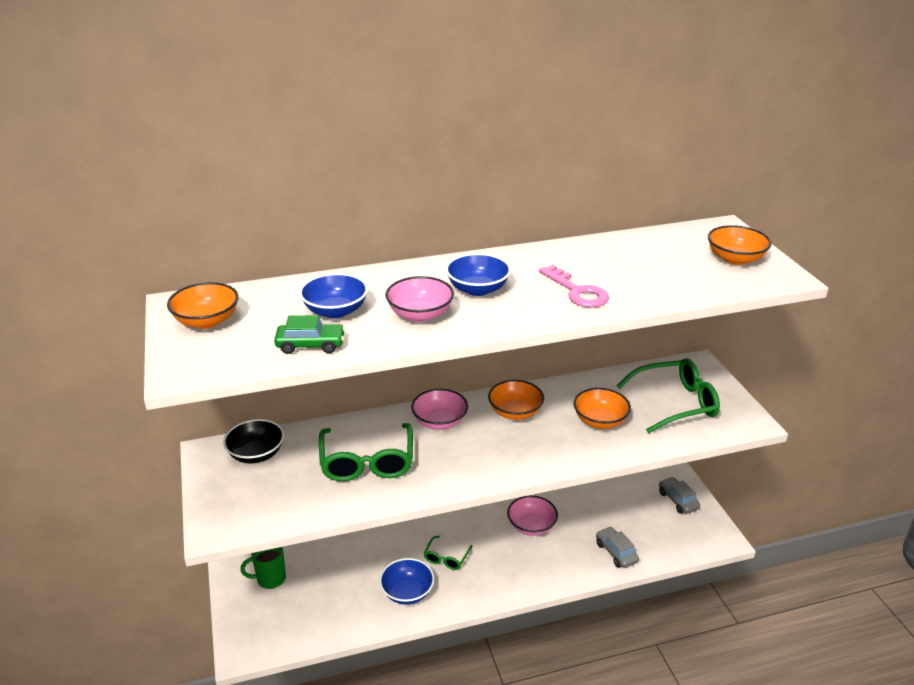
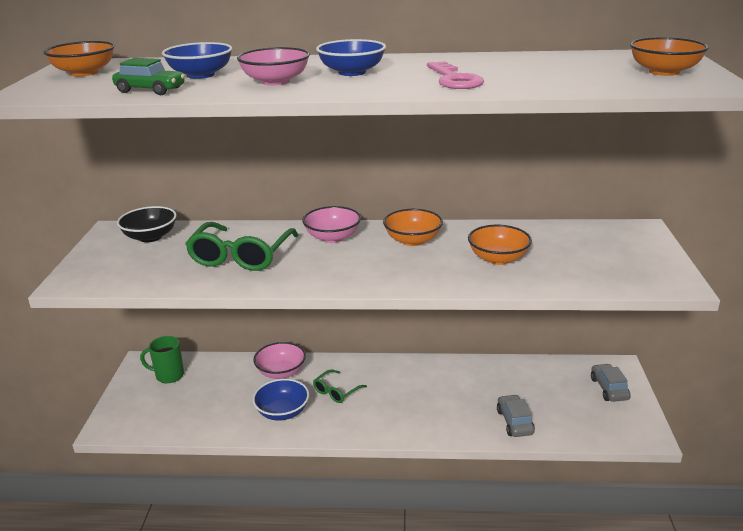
camera: 20 degrees right, 5 degrees down
pink bowl [507,495,558,536] -> pink bowl moved to [253,342,306,379]
green glasses [617,358,720,433] -> none

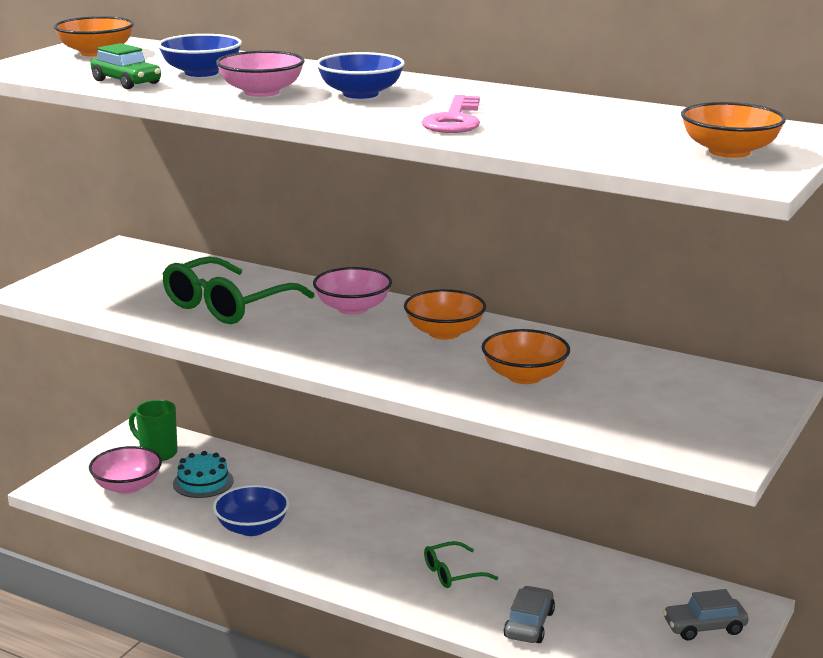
camera: 25 degrees right, 5 degrees down
black bowl [117,206,177,242] -> none
pink bowl [253,342,306,379] -> pink bowl moved to [89,446,162,494]
green glasses [313,369,367,403] -> green glasses moved to [424,541,498,588]
grey car [591,364,631,402] -> grey car turned 120 degrees counterclockwise [663,589,749,640]
none -> turquoise cake [173,451,234,498]

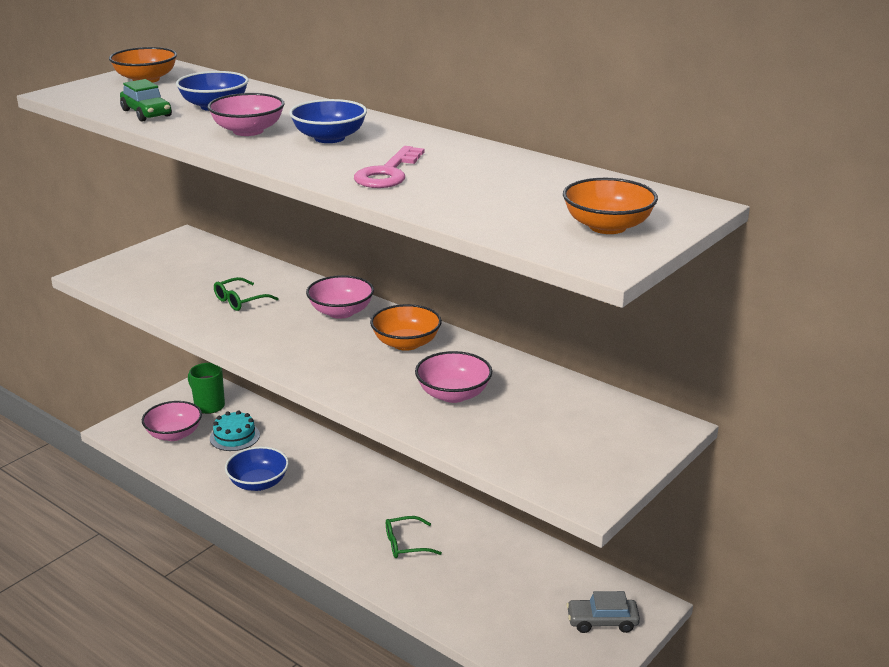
camera: 10 degrees right, 5 degrees up
green glasses [163,256,314,324] -> green glasses [214,277,279,311], size x0.52
orange bowl [481,329,570,384] -> pink bowl [415,351,492,403]
grey car [504,586,555,643] -> none

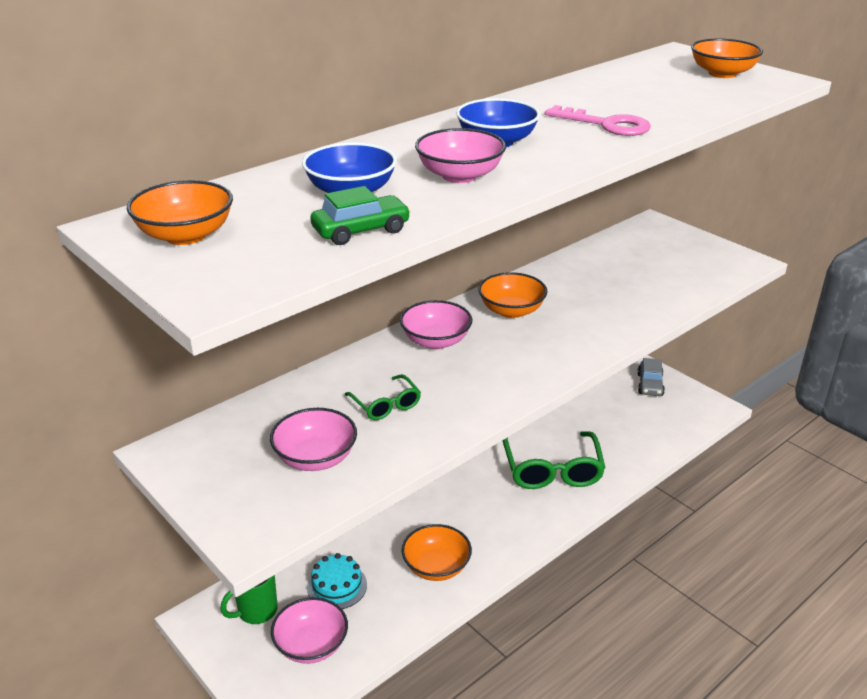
camera: 80 degrees left, 5 degrees up
blue bowl [225,446,289,491] -> orange bowl [402,524,472,581]
green glasses [386,516,442,558] -> green glasses [503,431,606,489], size x1.93
pink bowl [415,351,492,403] -> pink bowl moved to [270,408,357,471]

